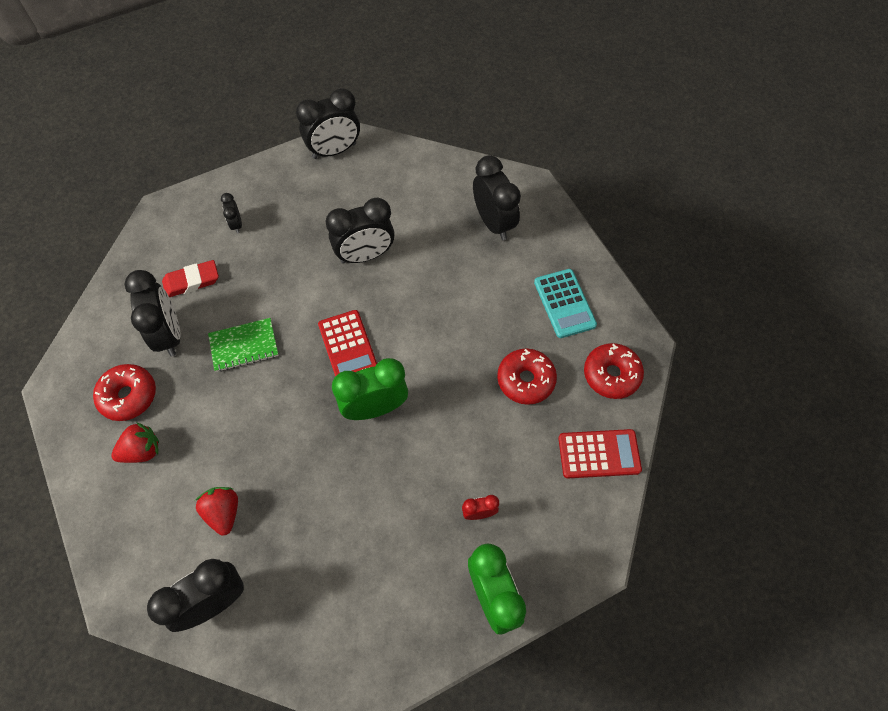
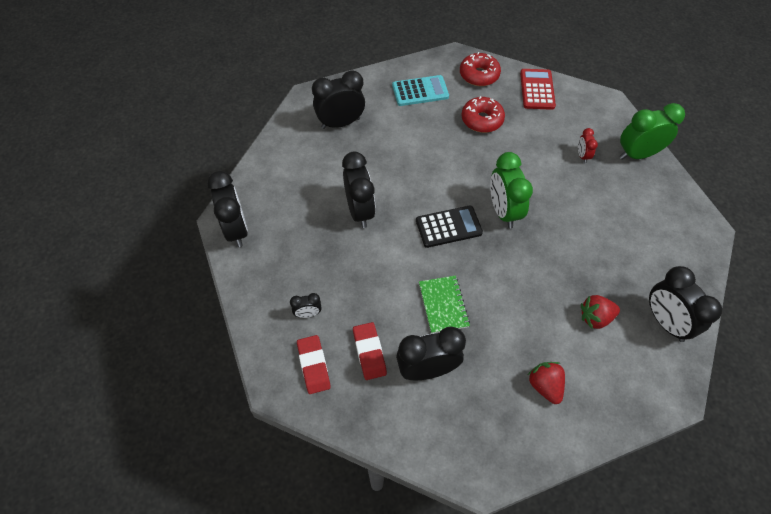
camera: 85 degrees left, 5 degrees down
red donut [93,364,156,421] -> none
red calculator [318,310,377,377] -> black calculator [416,206,483,248]
none -> red eraser [297,335,331,394]

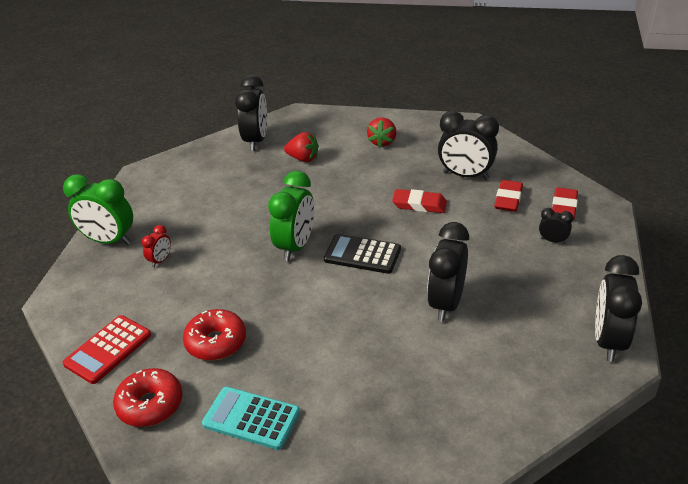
camera: 145 degrees left, 20 degrees down
black clock [312,70,365,129] -> none
green notebook [419,275,470,334] -> red eraser [392,189,447,213]

